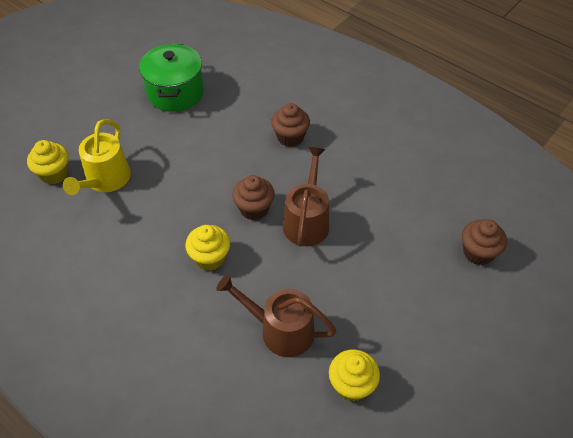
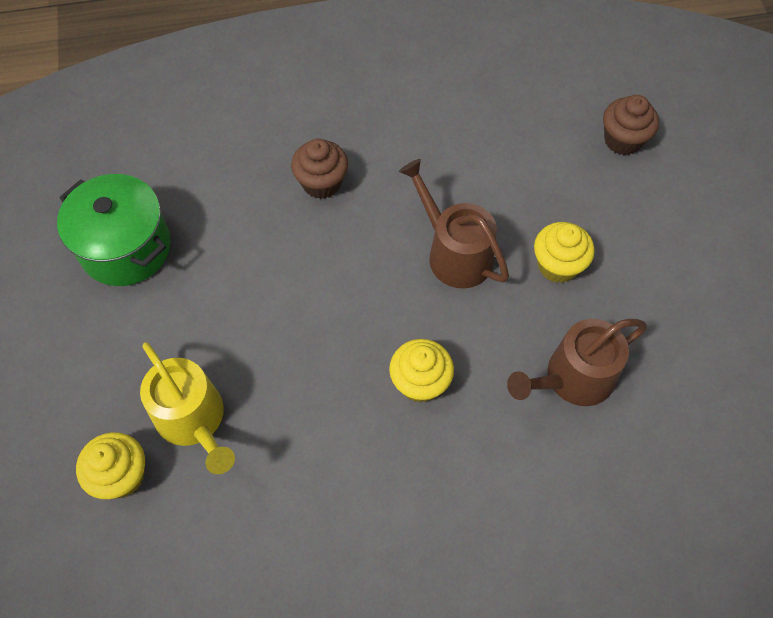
camera: 50 degrees left, 10 degrees up
brown cupcake [232,175,275,220] -> none
yellow cupcake [329,349,380,401] -> yellow cupcake moved to [534,222,595,283]

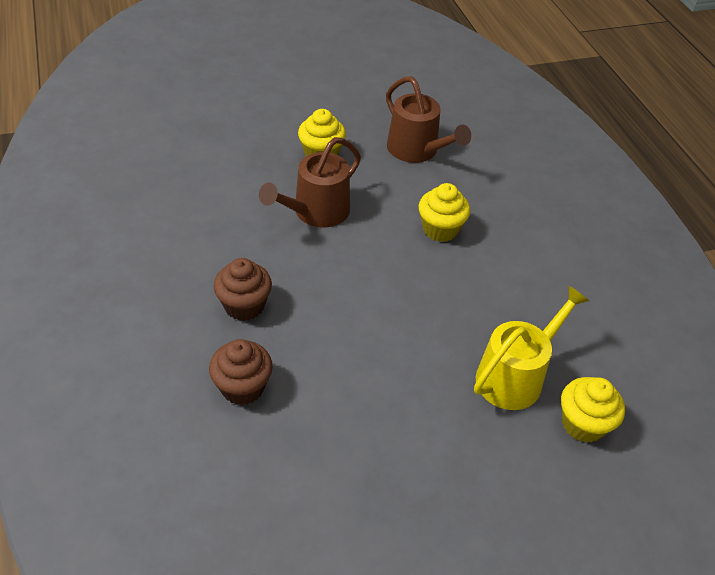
camera: 100 degrees left, 15 degrees down
green pot [57,174,171,286] -> none
brown cupcake [603,95,659,155] -> brown cupcake moved to [209,339,273,405]

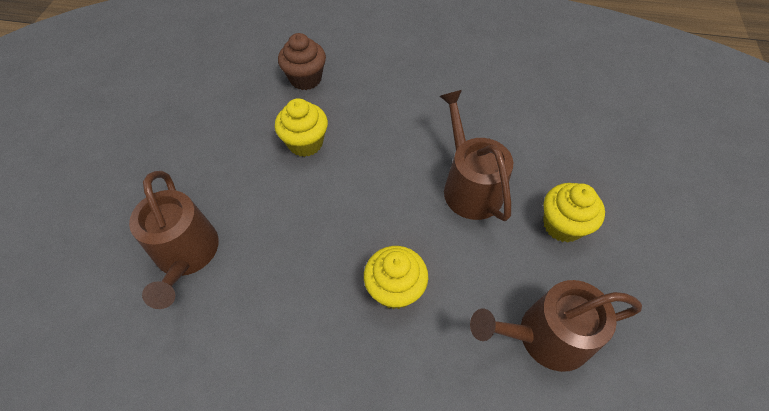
camera: 120 degrees right, 10 degrees up
brown cupcake [214,258,272,321] -> none
yellow watering can [474,286,589,410] -> brown watering can [129,171,219,309]
yellow cupcake [561,377,625,443] -> yellow cupcake moved to [275,98,328,157]

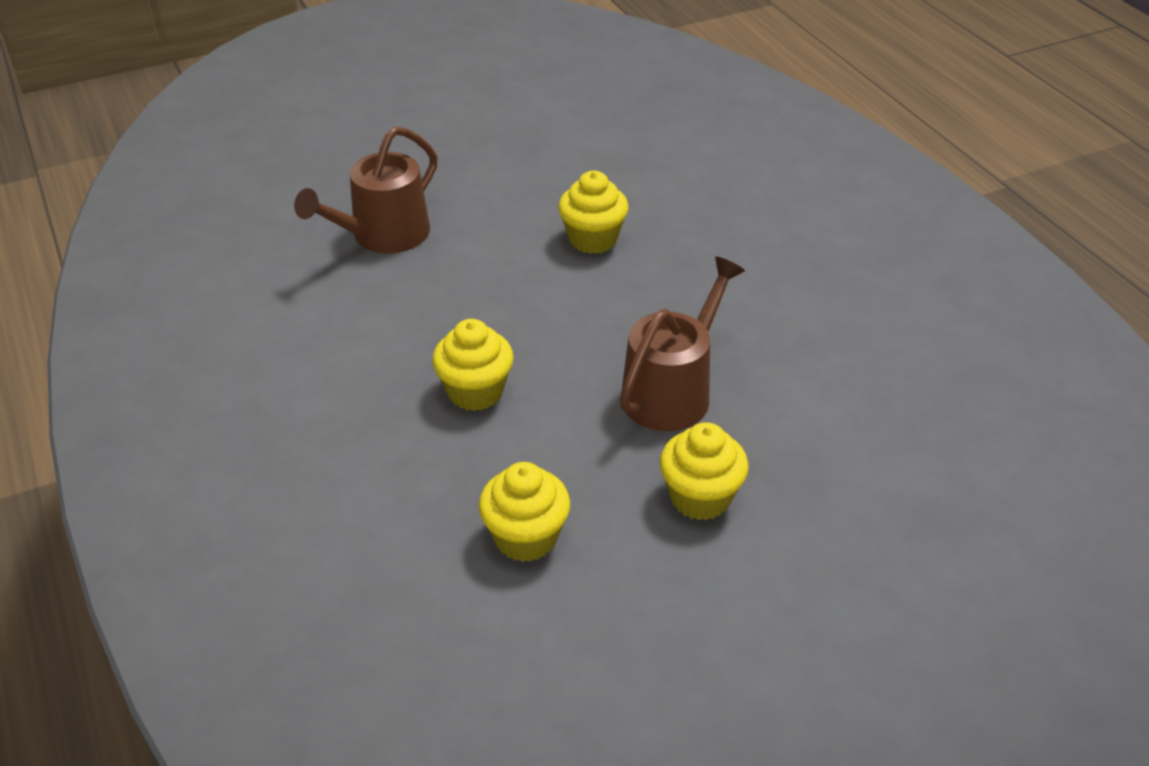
camera: 55 degrees right, 15 degrees down
brown cupcake [278,33,326,90] -> none
brown watering can [470,280,642,372] -> yellow cupcake [479,462,570,562]

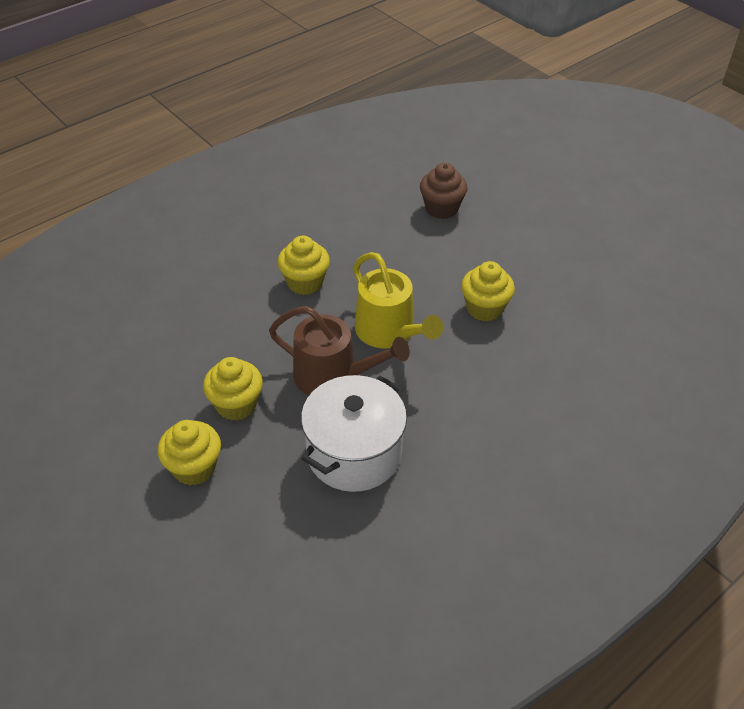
camera: 75 degrees right, 5 degrees up
brown watering can [294,126,438,254] -> brown cupcake [420,163,468,219]
yellow cupcake [479,462,570,562] -> yellow cupcake moved to [158,420,221,485]
none -> white pot [301,375,407,492]
none -> yellow watering can [353,252,443,348]

